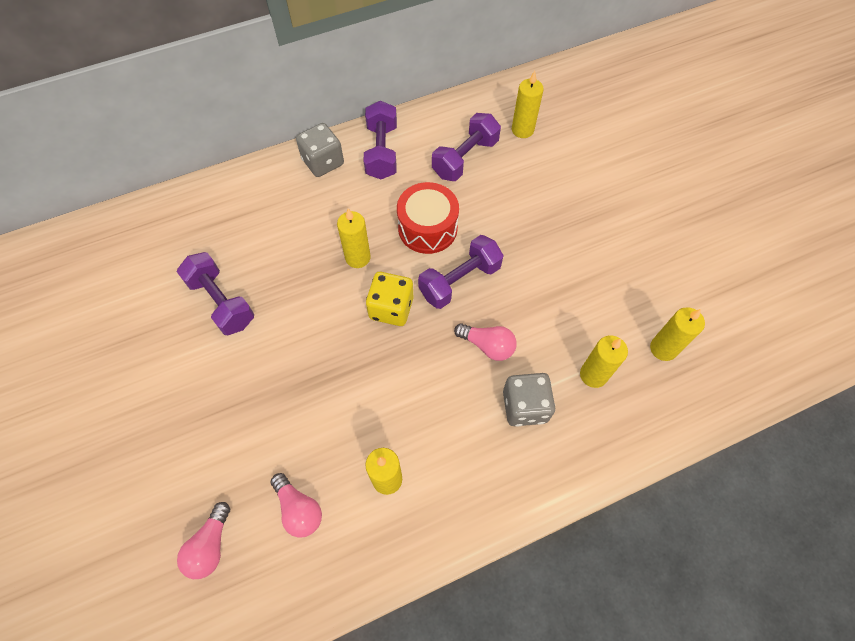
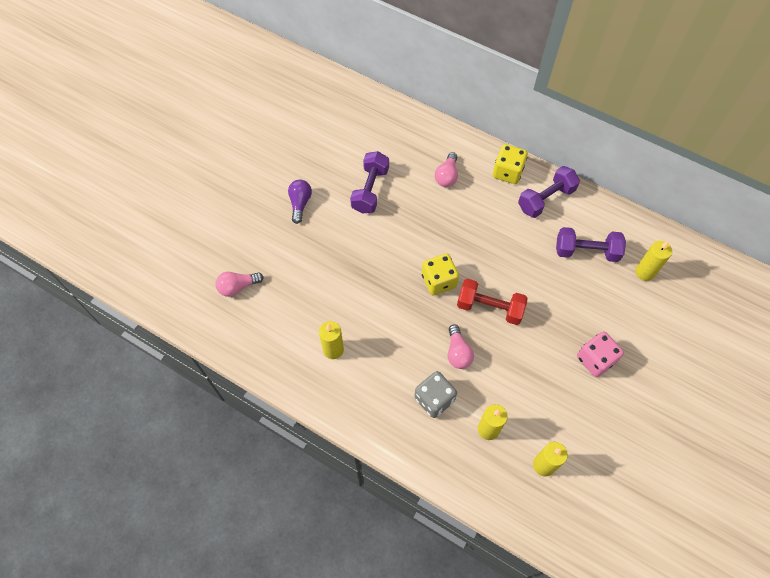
camera: 55 degrees right, 0 degrees up
pink light bulb [270,473,322,538] -> pink light bulb moved to [435,152,458,187]
grey dice [296,123,344,177] -> yellow dice [493,144,528,184]
yellow candle [337,209,371,268] -> none
red drum [397,182,459,254] -> none
purple dumbbell [418,235,504,309] -> red dumbbell [457,279,528,325]
none -> purple light bulb [288,180,312,224]
none -> pink dice [577,332,624,377]

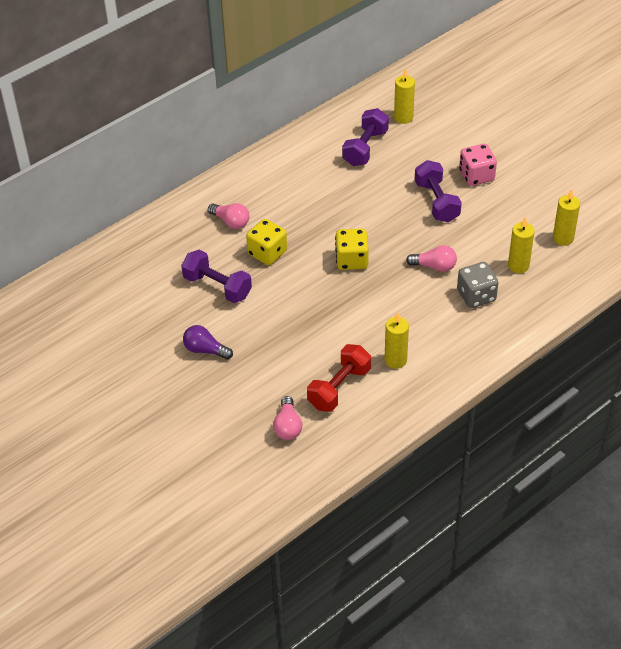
camera: 70 degrees left, 15 degrees down
red dumbbell [457,279,528,325] -> red dumbbell moved to [307,344,371,412]
yellow dice [493,144,528,184] -> yellow dice moved to [246,219,287,265]
purple dumbbell [518,166,580,218] -> purple dumbbell moved to [415,160,462,222]

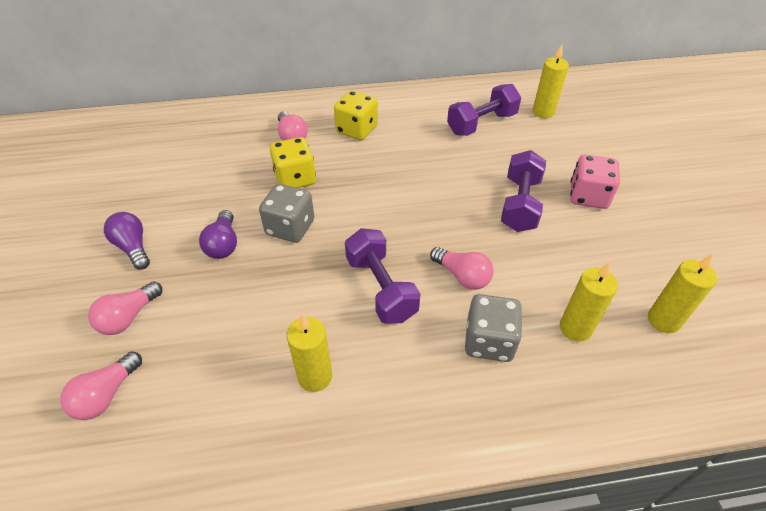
camera: 30 degrees right, 0 degrees up
purple dumbbell [181,250,252,303] -> purple dumbbell moved to [345,228,420,324]
red dumbbell [307,344,371,412] -> none
yellow dice [335,229,369,270] -> yellow dice moved to [334,90,378,140]
none -> pink light bulb [88,281,162,335]
none -> purple light bulb [199,210,237,259]
none -> grey dice [259,184,314,243]

